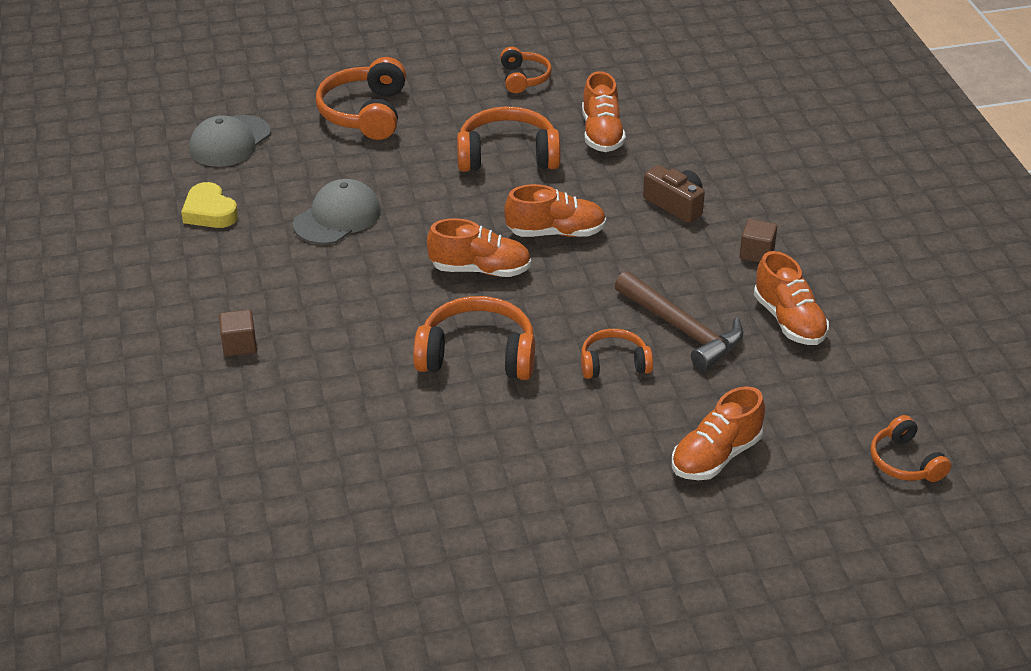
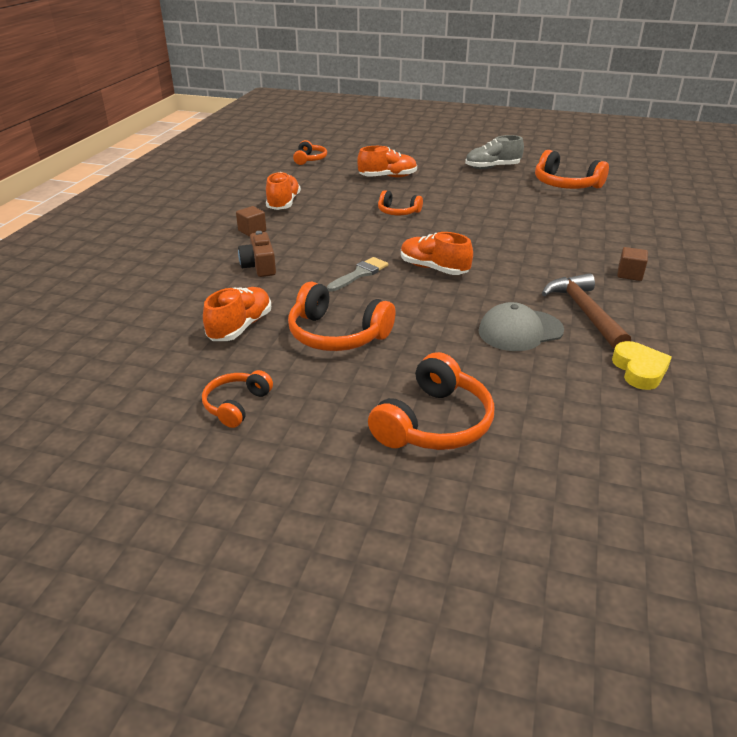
camera: 150 degrees left, 5 degrees down
grey cap [189,115,271,167] -> none
orange headphones [413,296,535,380] -> orange headphones moved to [535,150,609,189]
orange shoe [504,184,606,237] -> grey brush [327,257,388,292]
brown hammer [615,271,743,371] -> brown hammer moved to [542,273,631,349]
none -> grey shoe [465,135,524,169]

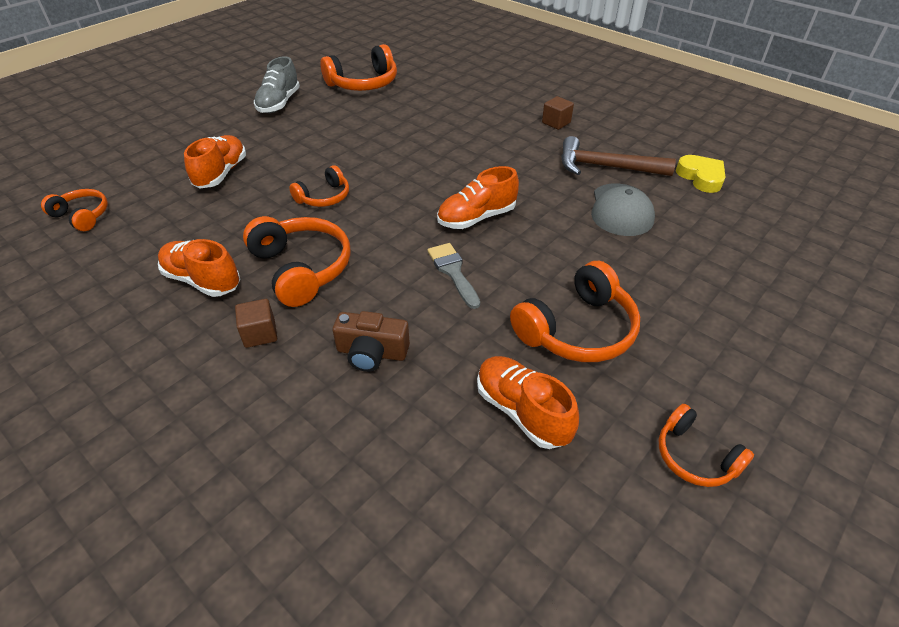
camera: 65 degrees left, 10 degrees up
orange headphones [368,352,494,450] -> orange headphones moved to [243,216,351,307]
yellow heart [612,341,672,390] -> yellow heart turned 45 degrees clockwise [676,155,725,193]

